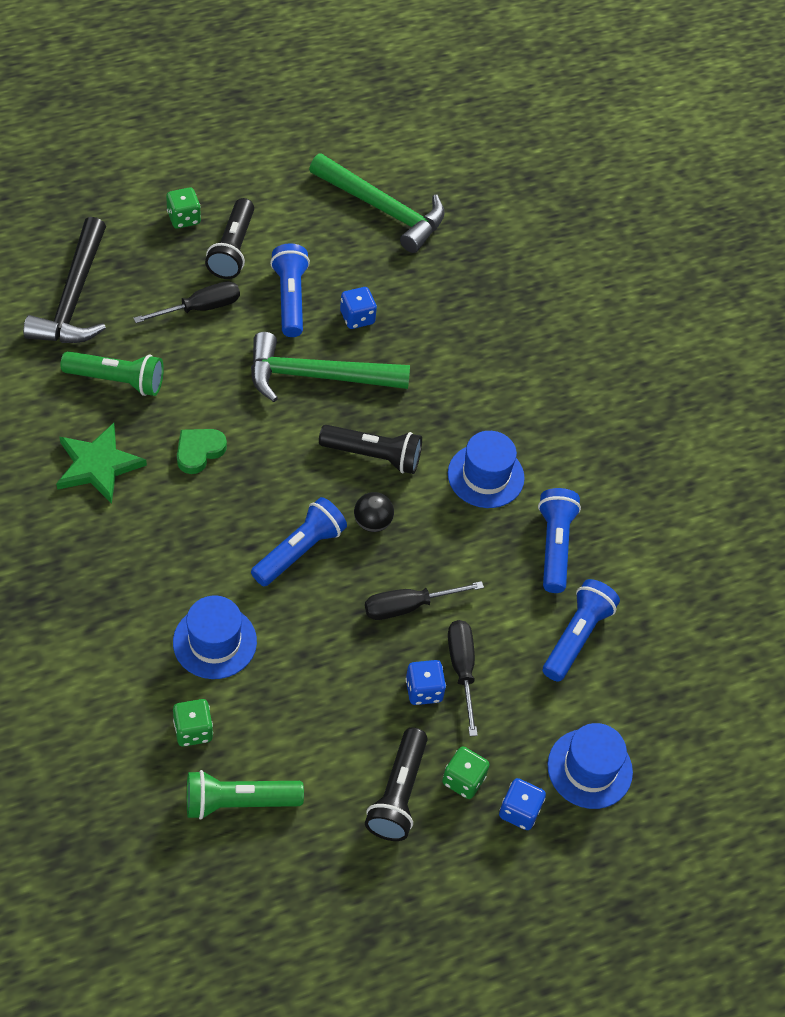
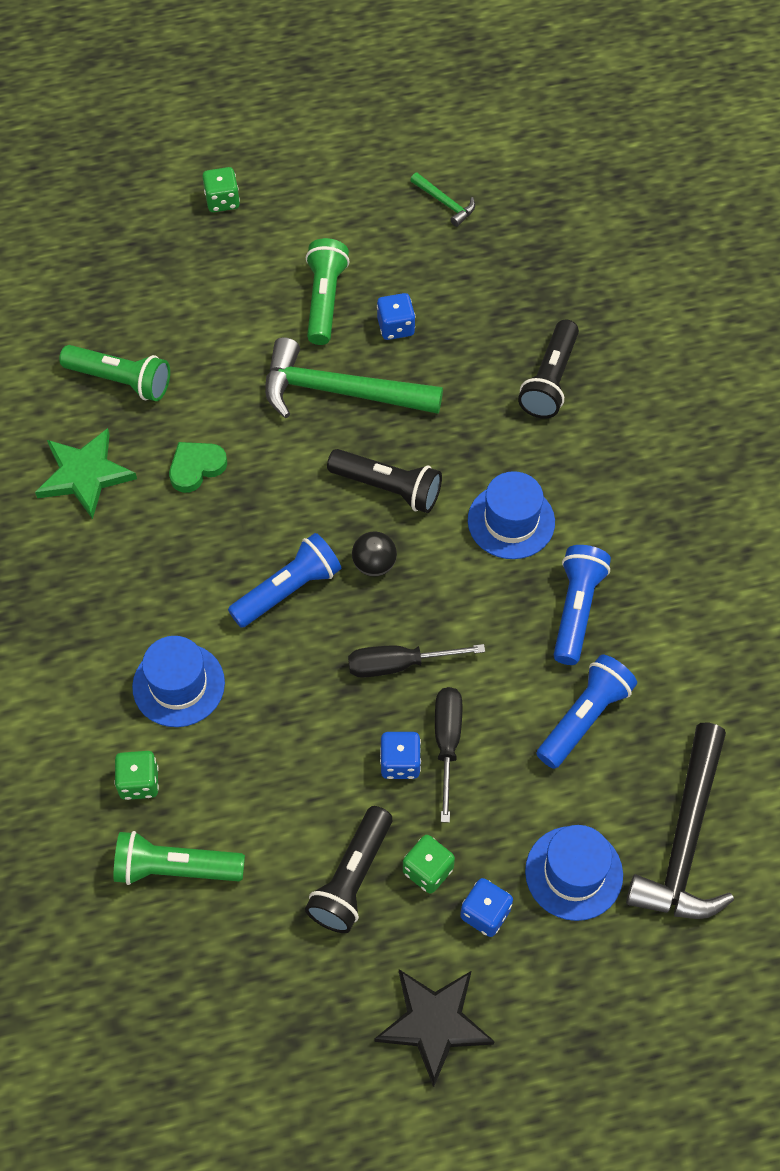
camera: 15 degrees right, 5 degrees up
black hammer [23,217,106,343] -> black hammer moved to [626,723,734,919]
black screwdriver [134,281,240,323] -> none
black flashlight [205,198,254,279] -> black flashlight moved to [518,320,579,419]
blue flashlight [270,243,310,337] -> green flashlight [306,238,350,345]
green hammer [309,153,445,253] -> green hammer [410,173,475,227], size x0.45
none -> black star [374,969,495,1087]

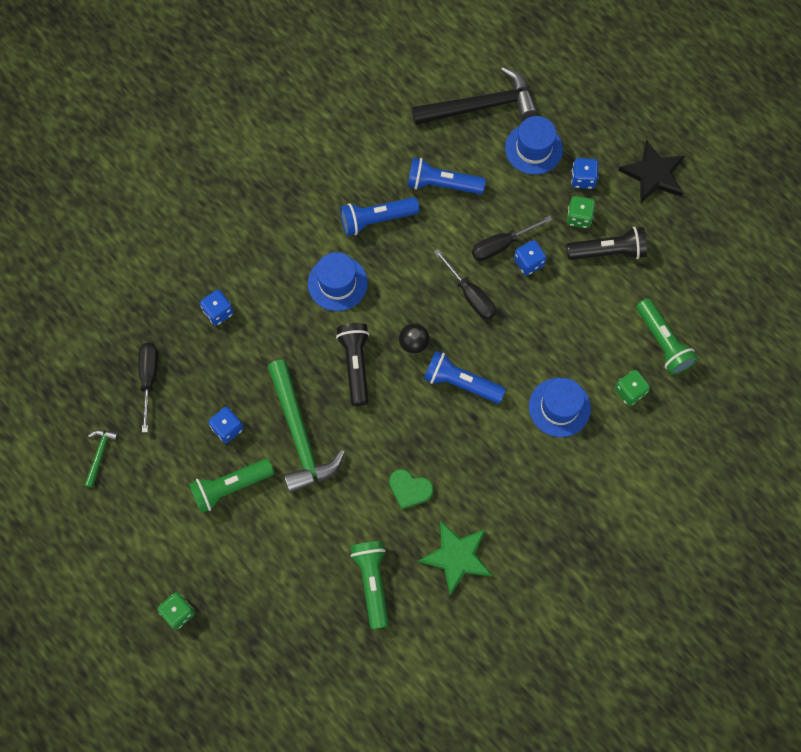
camera: 120 degrees left, 10 degrees up
black flashlight [518,320,579,419] -> blue dice [200,290,234,326]
none -> black screwdriver [138,343,158,433]

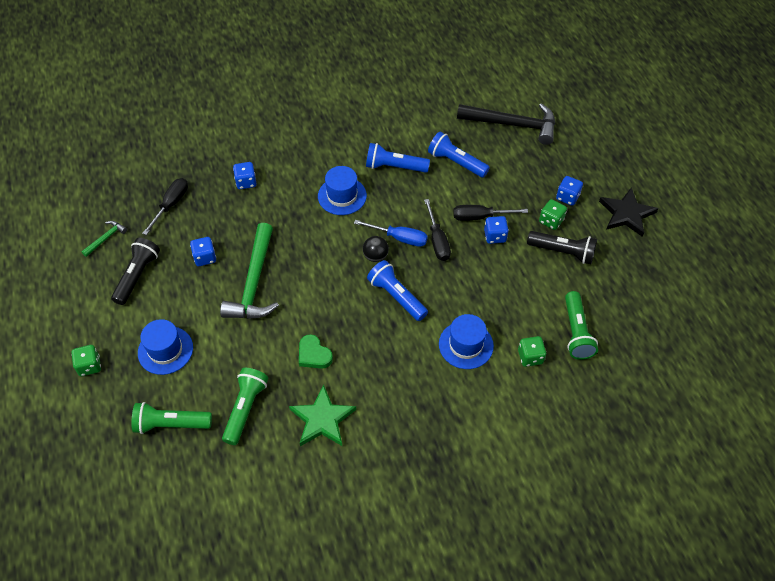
camera: 25 degrees right, 15 degrees down
green flashlight [189,459,274,513] -> green flashlight moved to [131,402,212,434]
black flashlight [336,323,369,406] -> black flashlight moved to [111,238,160,305]
blue hat [505,116,563,175] -> blue hat moved to [138,319,193,375]
none -> blue screwdriver [354,220,428,247]

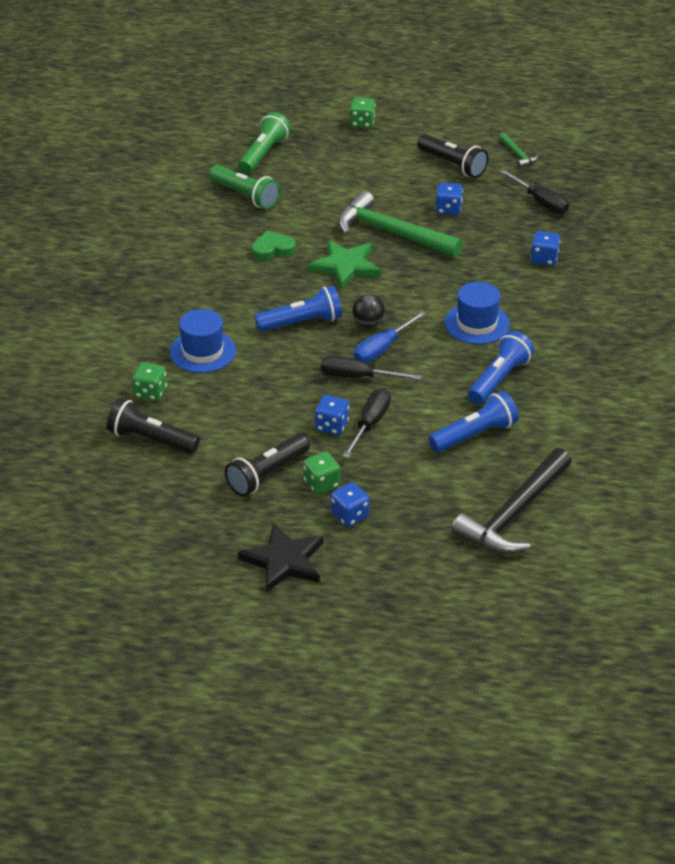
camera: 115 degrees right, 15 degrees down
blue hat [138,319,193,375] -> none
green star [289,385,356,446] -> green star moved to [308,240,381,290]
green flashlight [565,291,598,360] -> black flashlight [107,398,200,454]

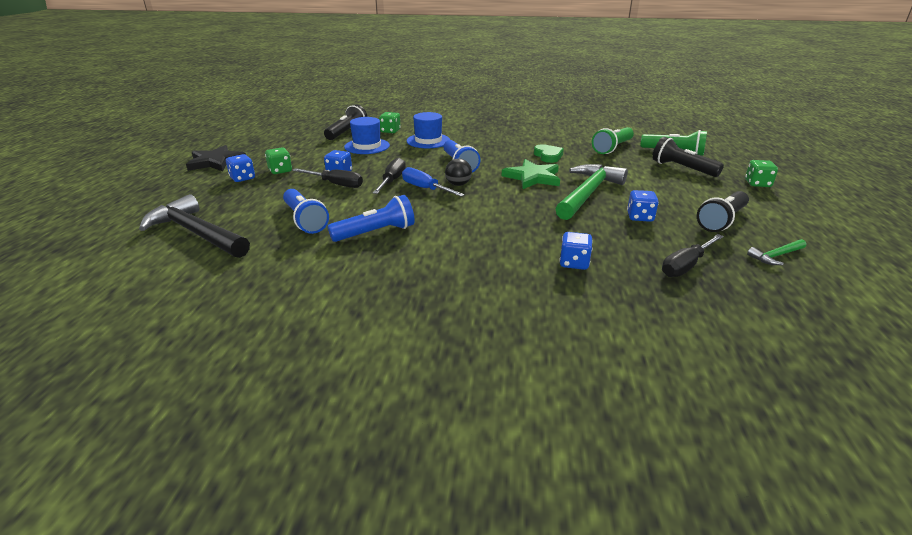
camera: 90 degrees right, 10 degrees down
black flashlight [225,434,310,496] -> black flashlight moved to [652,137,724,177]
blue hat [444,282,510,344] -> blue hat moved to [344,117,390,154]
blue flashlight [468,331,534,404] -> blue flashlight turned 60 degrees counterclockwise [328,195,415,242]

